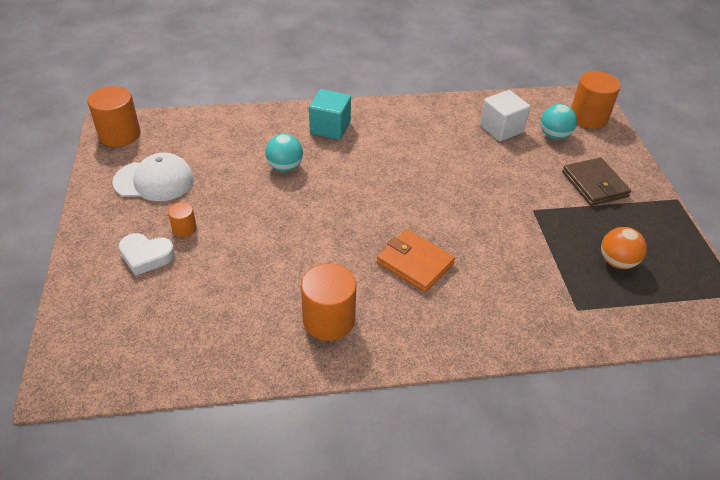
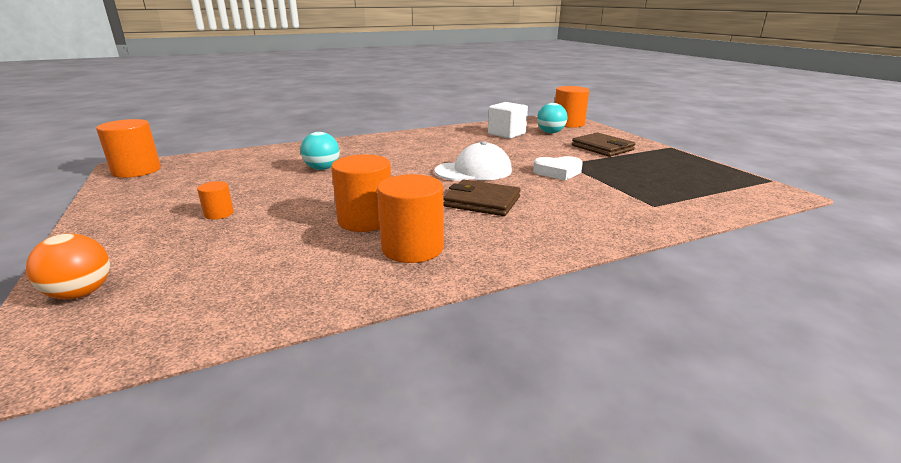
camera: 15 degrees left, 20 degrees down
white cap [112,153,194,201] -> white cap moved to [435,141,512,181]
white heart [119,233,175,276] -> white heart moved to [533,156,583,180]
turquoise cube [309,89,351,140] -> none
orange wallet [376,229,455,292] -> brown wallet [444,180,521,216]
orange ball [601,227,647,269] -> orange ball moved to [26,233,110,299]
none -> orange cylinder [331,154,391,232]

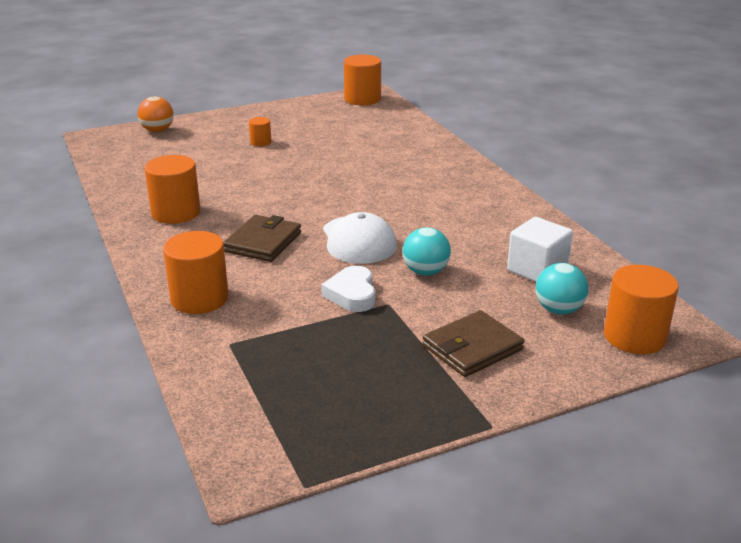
camera: 90 degrees right, 5 degrees up
turquoise ball [301,132,340,170] -> turquoise ball moved to [402,227,451,275]
orange cylinder [331,154,391,232] -> orange cylinder moved to [163,231,229,314]

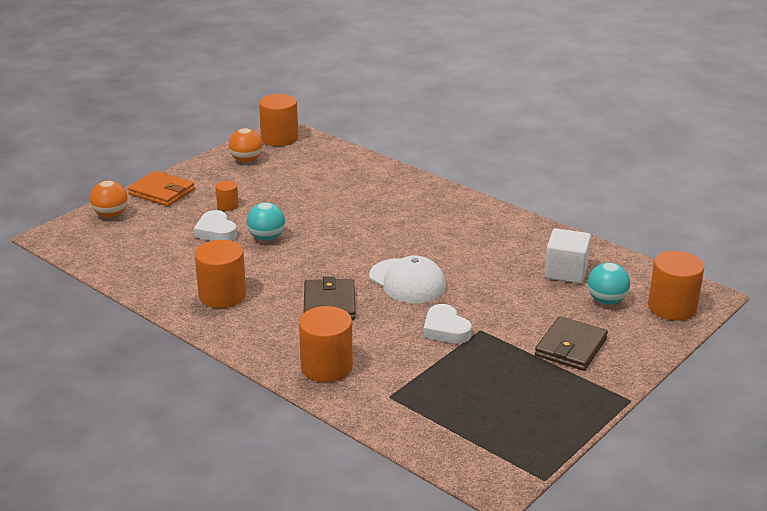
camera: 25 degrees left, 0 degrees up
turquoise ball [402,227,451,275] -> turquoise ball moved to [247,202,285,241]
none -> orange wallet [128,171,195,206]
none -> white heart [194,210,237,241]
none -> orange ball [228,128,263,162]

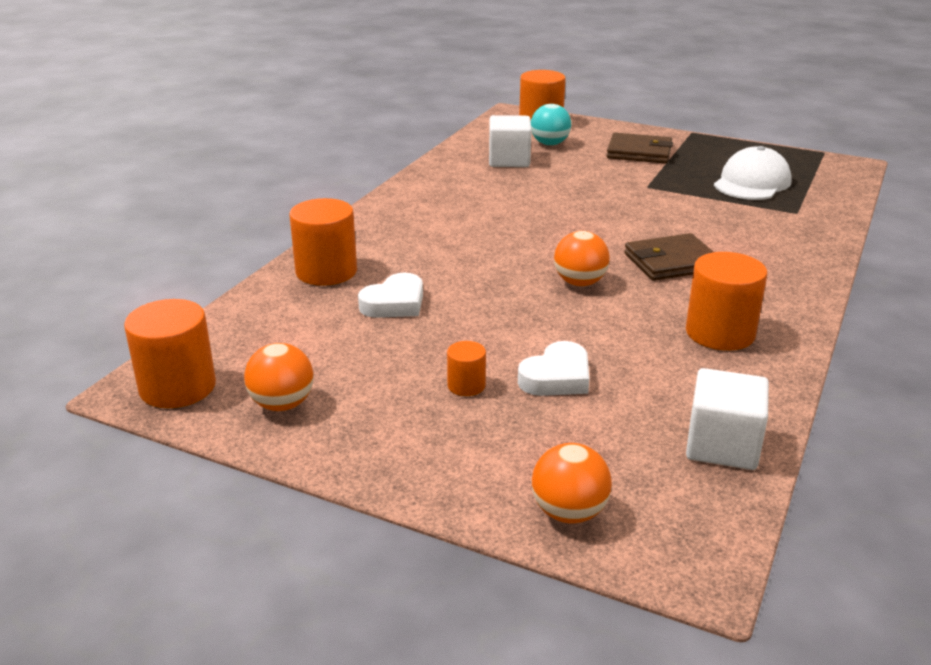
camera: 105 degrees left, 0 degrees up
orange wallet [128,171,195,206] -> none
turquoise ball [247,202,285,241] -> none
orange cylinder [299,306,353,382] -> orange cylinder moved to [289,198,357,286]
white cap [369,255,446,303] -> white cap moved to [714,146,792,200]
white heart [423,304,472,344] -> white heart moved to [358,273,423,318]
none -> orange ball [554,231,610,286]
none -> white cube [686,368,769,470]

